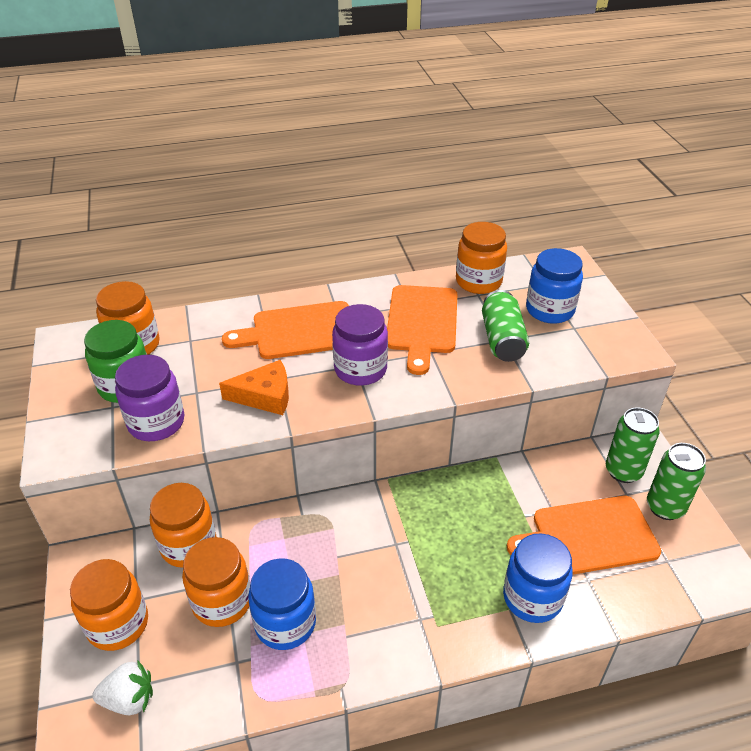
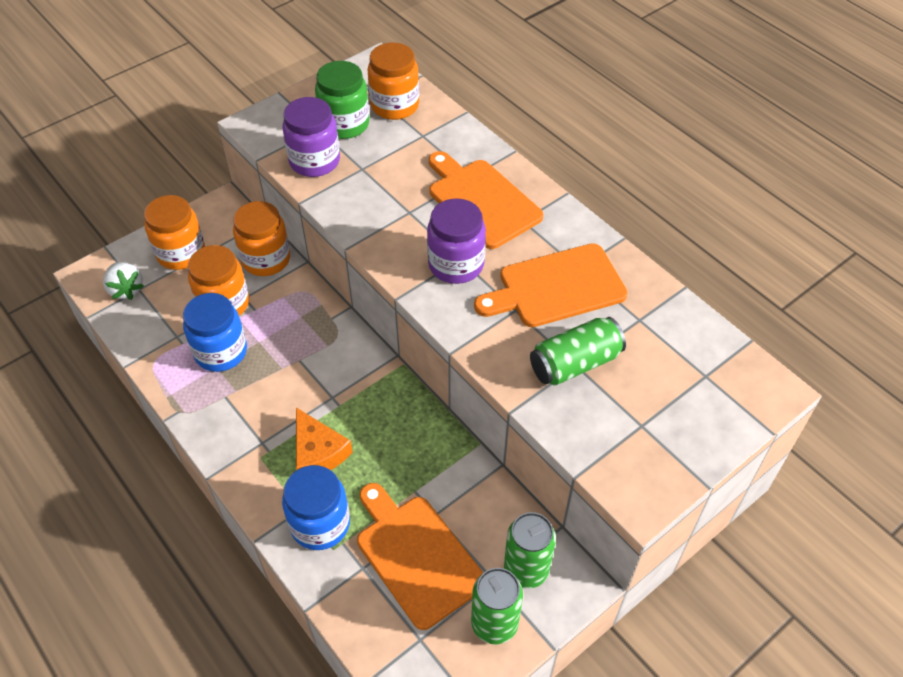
camera: 65 degrees right, 10 degrees up
orange cheese [219,360,289,415] -> orange cheese moved to [296,408,353,470]
orange jar [456,222,507,294] -> none
blue jar [526,248,583,324] -> none

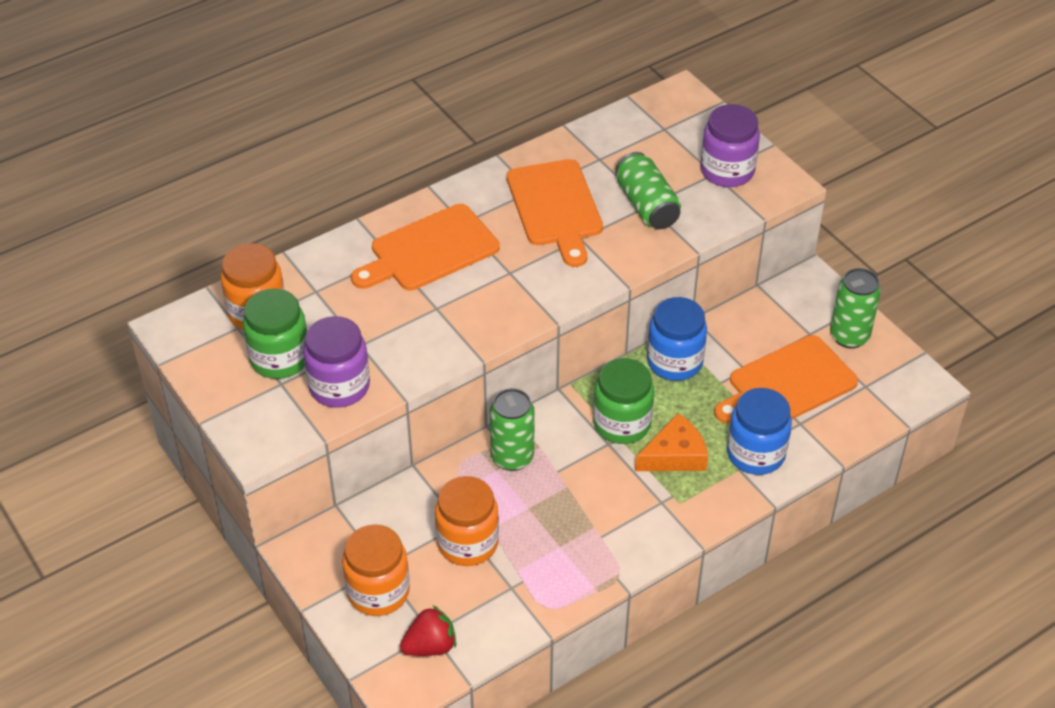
camera: 85 degrees left, 5 degrees down
white strawberry [103,262,144,300] -> red strawberry [400,605,456,656]
blue jar [183,293,247,372] -> blue jar moved to [647,297,707,381]
orange jar [233,201,290,276] -> none
purple jar [427,198,486,284] -> purple jar moved to [700,104,760,187]
green can [504,512,556,589] -> green can moved to [490,388,534,471]
none -> green jar [593,358,654,444]

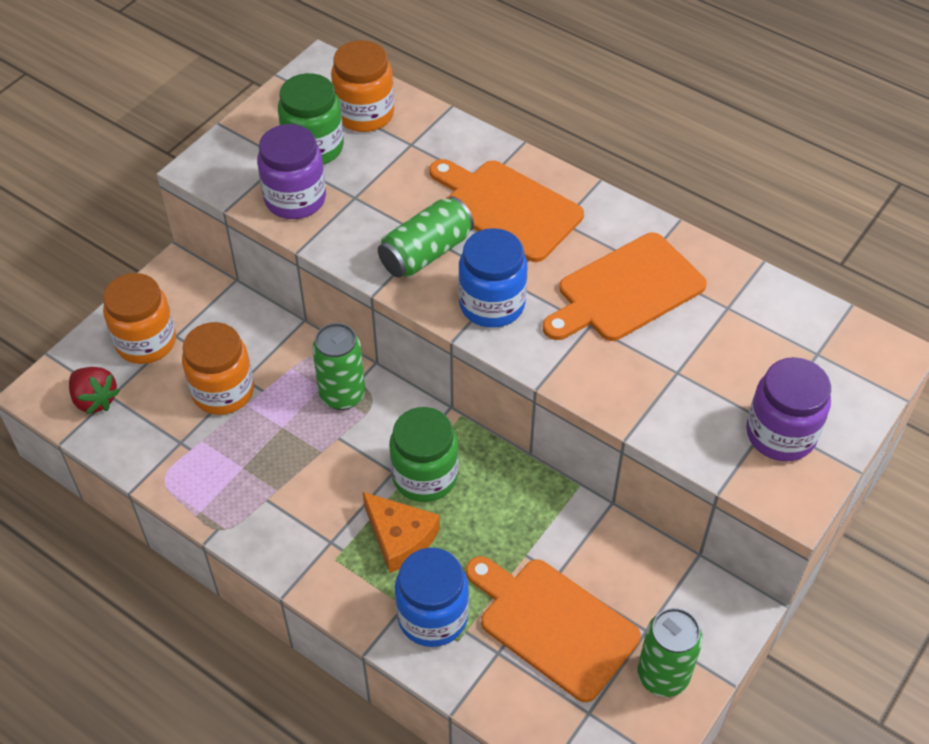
camera: 70 degrees right, 5 degrees up
green can [615,152,681,229] -> green can moved to [378,196,474,278]
blue jar [647,297,707,381] -> blue jar moved to [458,228,527,328]

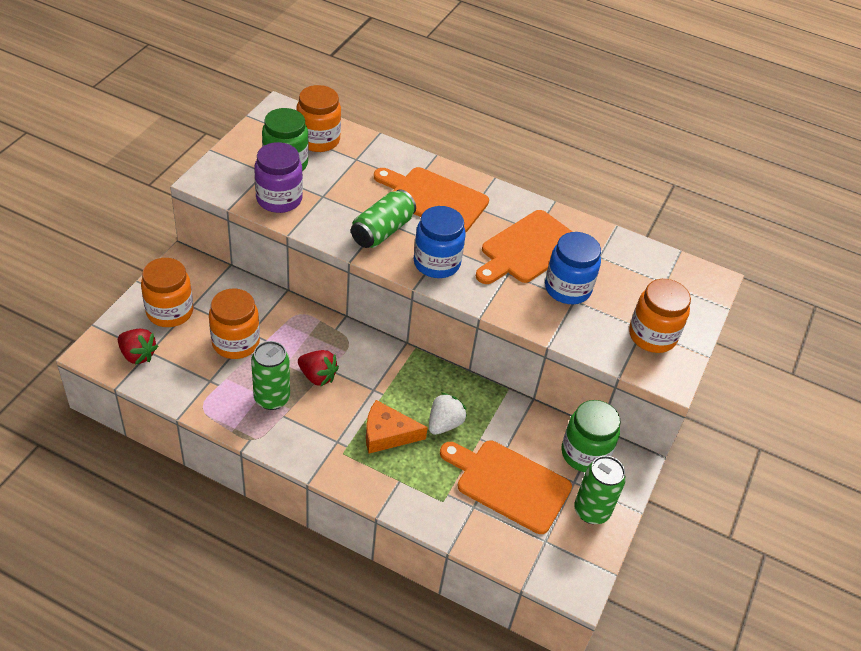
camera: 15 degrees left, 5 degrees down
green can [312,323,365,410] -> green can moved to [251,341,290,410]
orange cheese [363,492,440,573] -> orange cheese turned 150 degrees clockwise [366,400,428,454]
green jar [389,407,458,502] -> green jar moved to [561,400,621,472]
blue jar [395,548,469,647] -> blue jar moved to [545,232,601,304]
purple jar [746,357,831,461] -> orange jar [629,279,691,353]
none -> red strawberry [298,350,339,387]
none -> white strawberry [429,393,467,435]

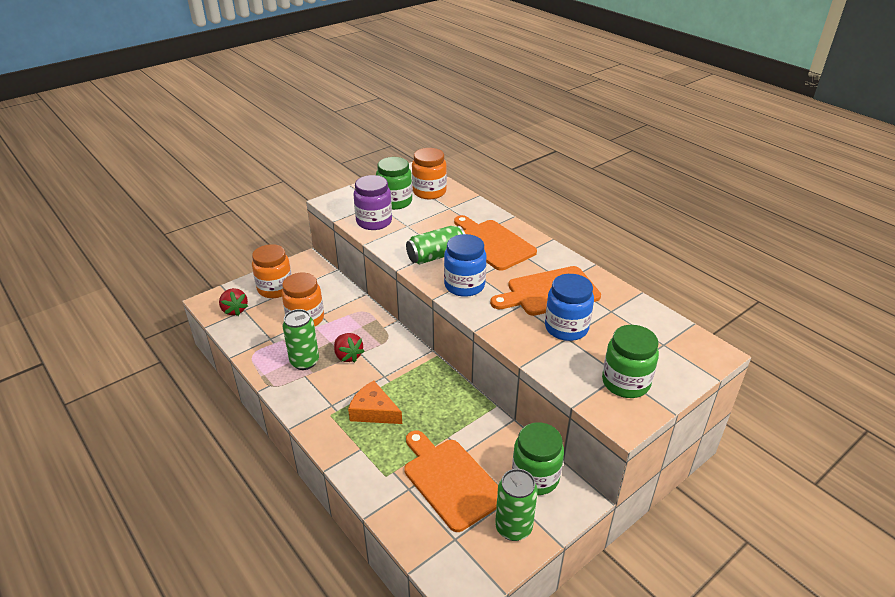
camera: 30 degrees right, 10 degrees down
white strawberry [429,393,467,435] -> none
orange jar [629,279,691,353] -> green jar [602,325,659,398]

